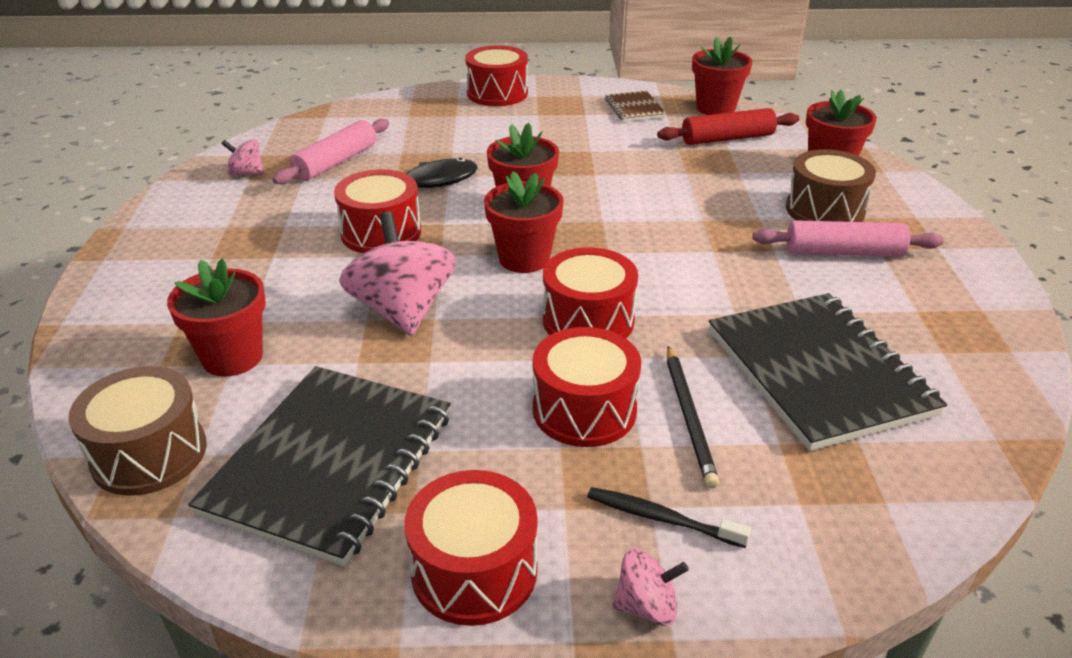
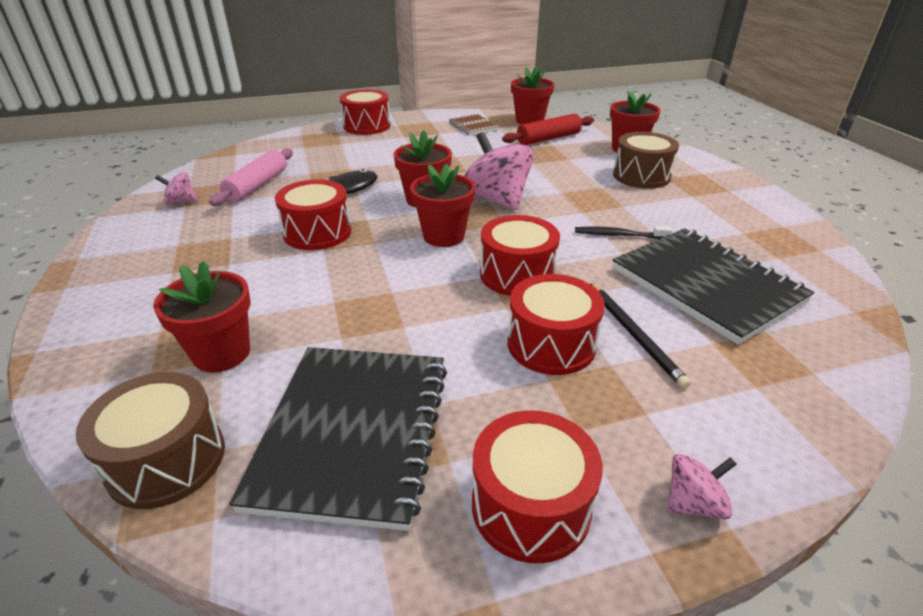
camera: 15 degrees left, 0 degrees up
pink spinning top [339,211,456,336] -> pink spinning top moved to [464,132,534,210]
black toothbrush [587,487,751,548] -> black toothbrush moved to [575,226,672,239]
pink rolling pin [753,220,944,257] -> none

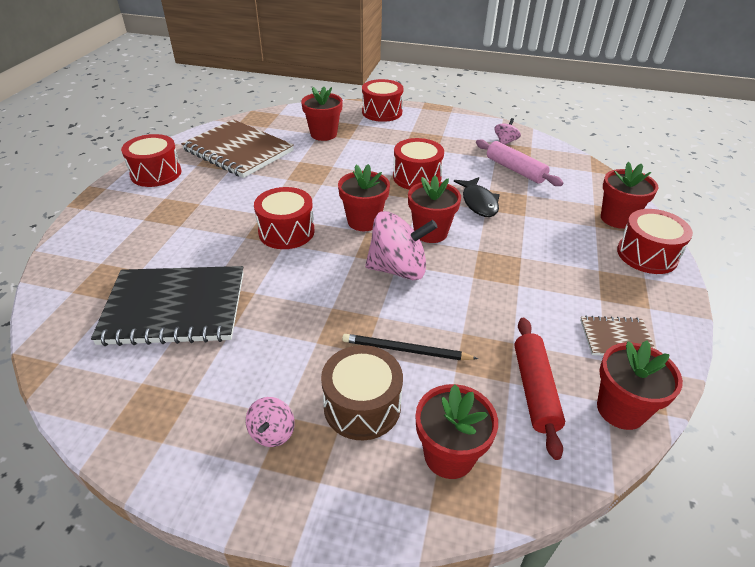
camera: 120 degrees right, 5 degrees up
brown drum [76,372,225,509] -> none
black notebook [229,347,447,531] -> brown notebook [181,119,294,178]
red drum [507,274,605,375] -> red drum moved to [362,79,404,122]
black toothbrush [575,226,672,239] -> none
black pencil [590,283,691,389] -> black pencil moved to [342,334,478,360]
pink spinning top [668,454,737,519] -> pink spinning top moved to [246,397,295,447]
none -> red flower pot [601,162,658,229]

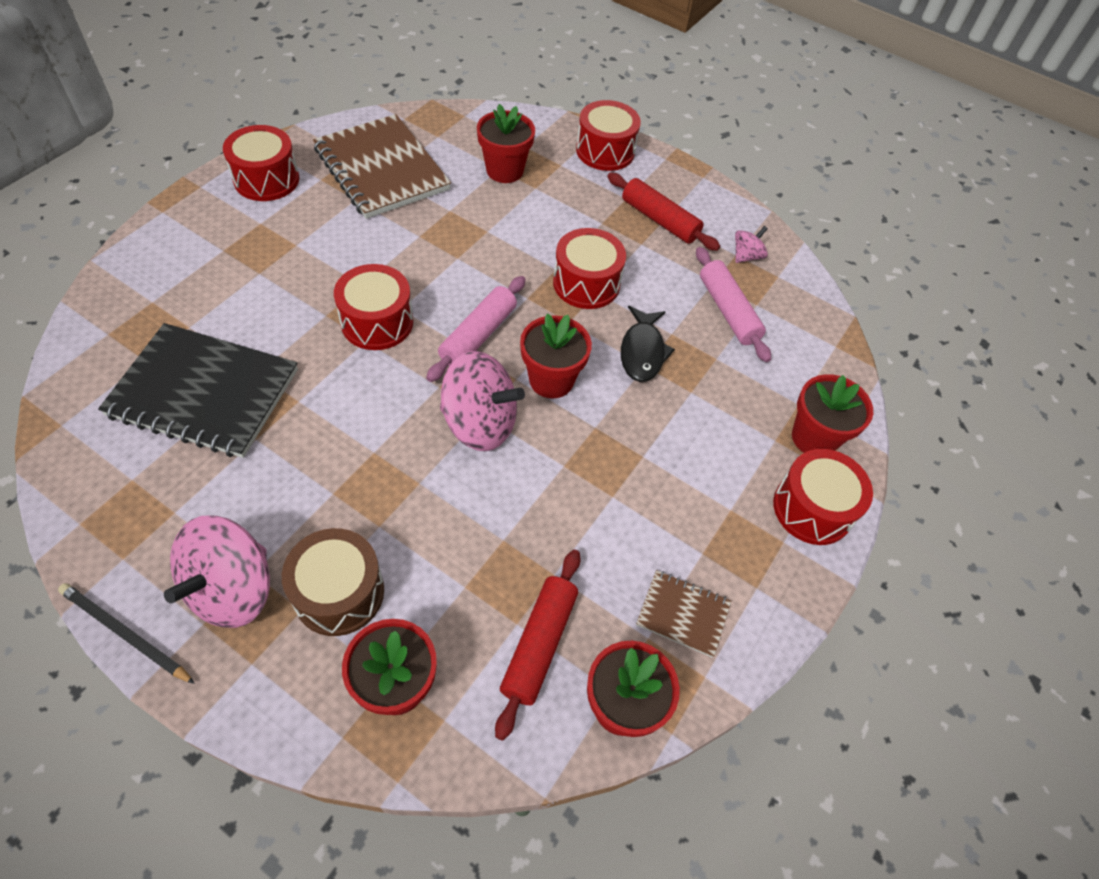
camera: 15 degrees right, 15 degrees up
pink spinning top [246,397,295,447] -> pink spinning top [164,515,270,628], size x2.05
red flower pot [338,164,390,231] -> pink rolling pin [426,276,526,382]
black pencil [342,334,478,360] -> black pencil moved to [58,583,195,684]
none -> red rolling pin [607,173,720,251]

